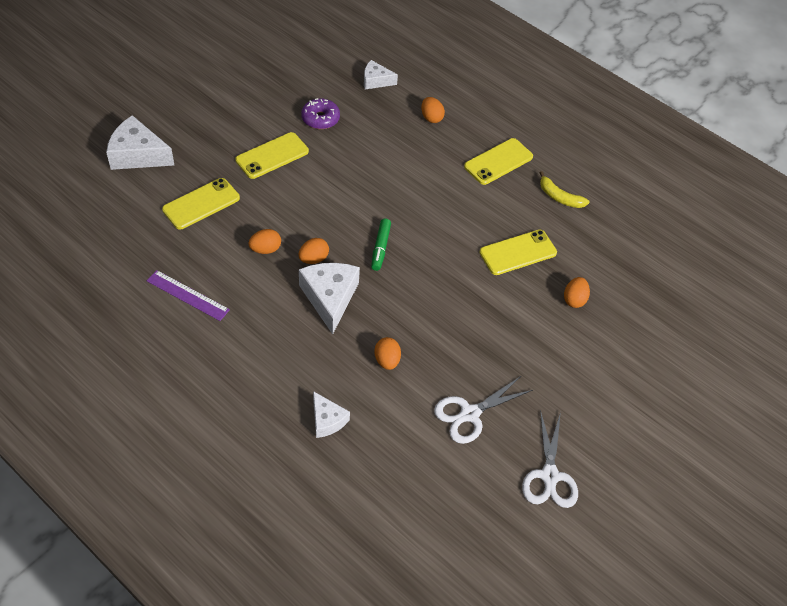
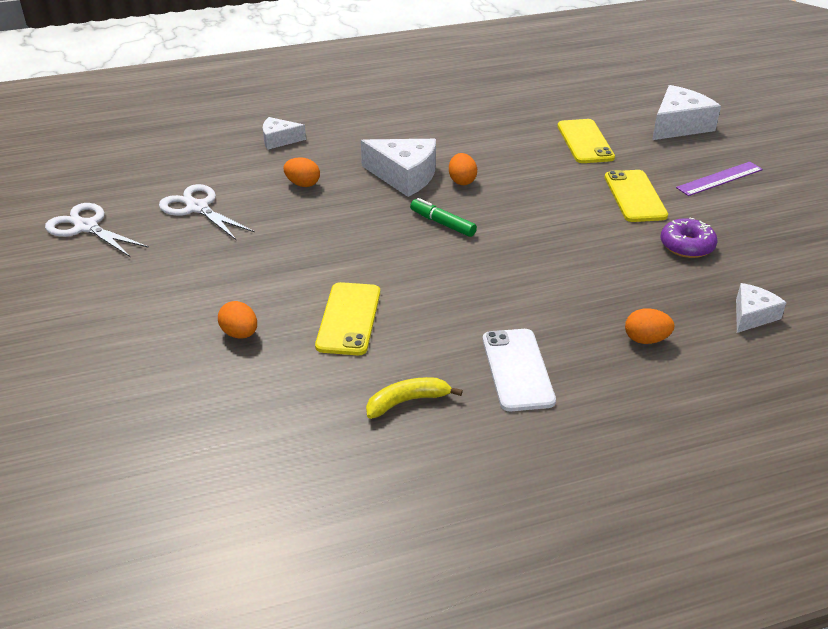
camera: 125 degrees right, 15 degrees down
purple ruler [147,270,230,321] -> purple ruler moved to [676,162,763,196]
orange egg [248,229,281,254] -> none
white scissors [434,376,533,444] -> white scissors turned 45 degrees counterclockwise [159,184,255,241]
yellow phone [464,138,533,185] -> white phone [483,329,556,411]

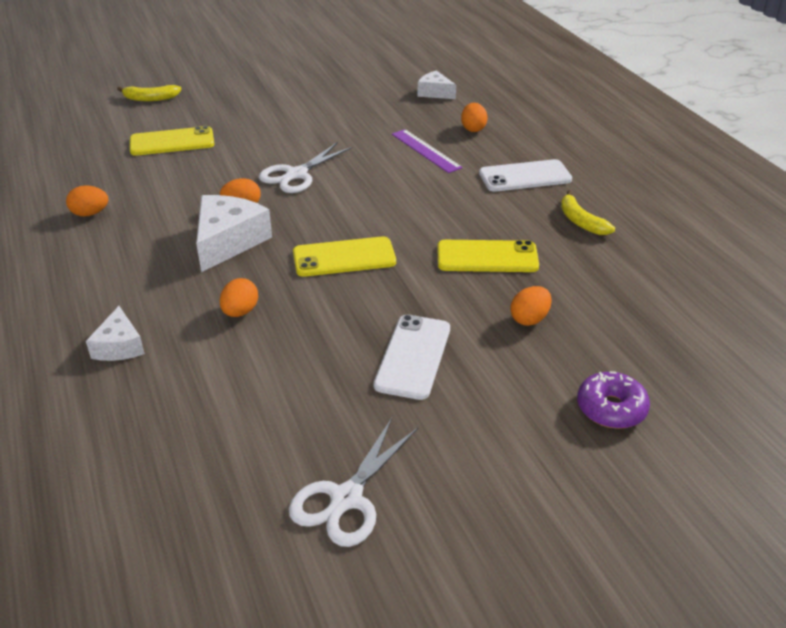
camera: 95 degrees left, 0 degrees up
white scissors [159,184,255,241] -> white scissors moved to [259,142,353,193]
green marker [410,198,477,237] -> none
yellow phone [605,170,668,222] -> yellow phone moved to [293,236,396,277]
white cheese [652,85,721,140] -> yellow banana [117,85,181,101]
purple donut [661,218,717,258] -> purple donut moved to [577,371,650,429]
purple ruler [676,162,763,196] -> purple ruler moved to [392,129,463,173]
none -> orange egg [66,185,108,217]
none -> white phone [374,315,450,400]

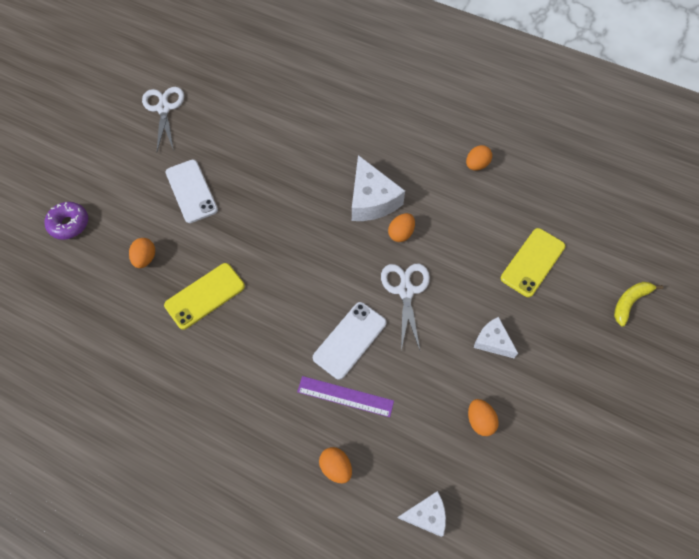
camera: 140 degrees right, 25 degrees up
white cheese [86,306,145,361] -> white cheese moved to [474,317,518,358]
orange egg [220,278,258,317] -> orange egg moved to [468,399,499,436]
yellow phone [293,236,396,277] -> none
white phone [479,159,572,192] -> white phone moved to [313,302,386,380]
yellow banana [561,190,615,235] -> none

